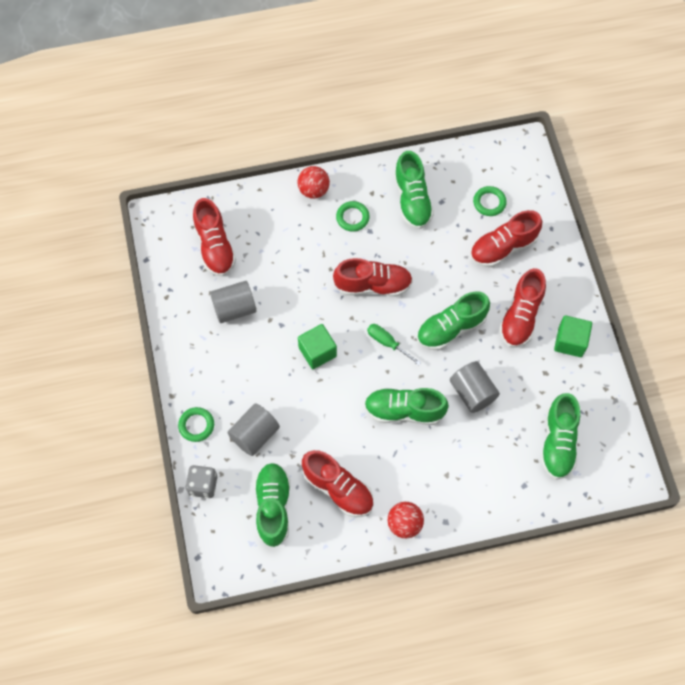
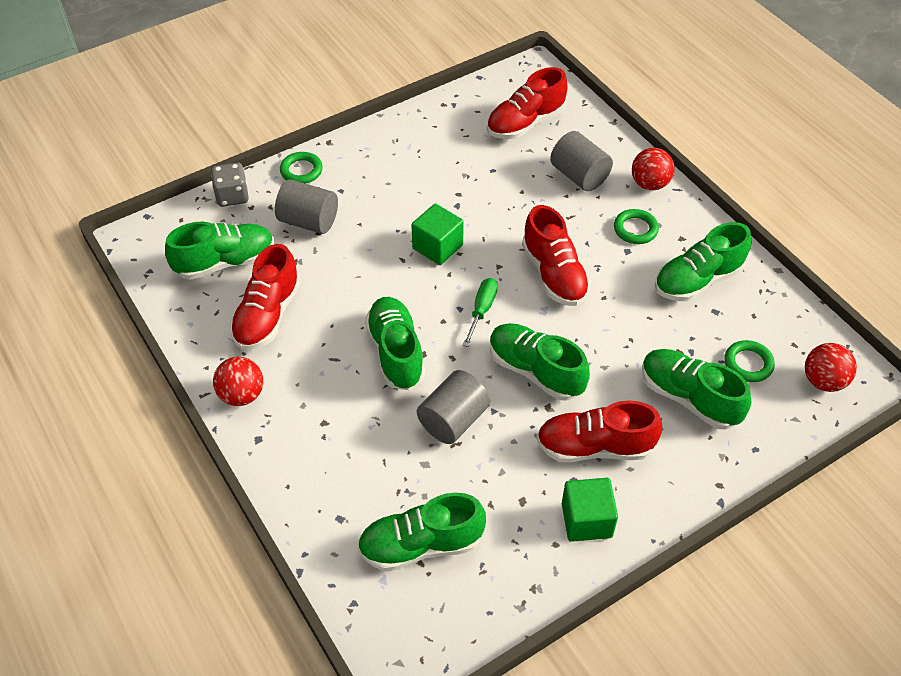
camera: 70 degrees right, 15 degrees down
grey cylinder [210,281,256,323] -> grey cylinder moved to [550,131,613,191]
red shoe [470,210,542,267] -> green shoe [642,349,751,430]
none -> red ball [805,343,857,392]

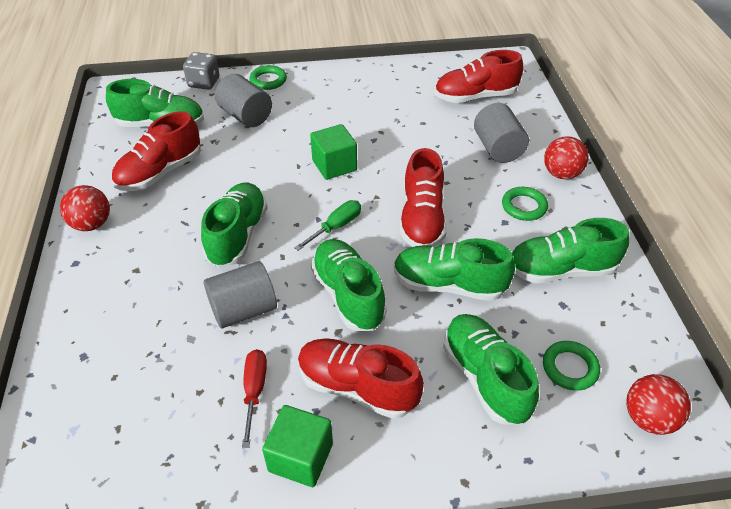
camera: 25 degrees right, 5 degrees down
green shoe [357,493,486,571] -> green shoe moved to [394,238,515,301]
none -> red screwdriver [242,349,267,448]

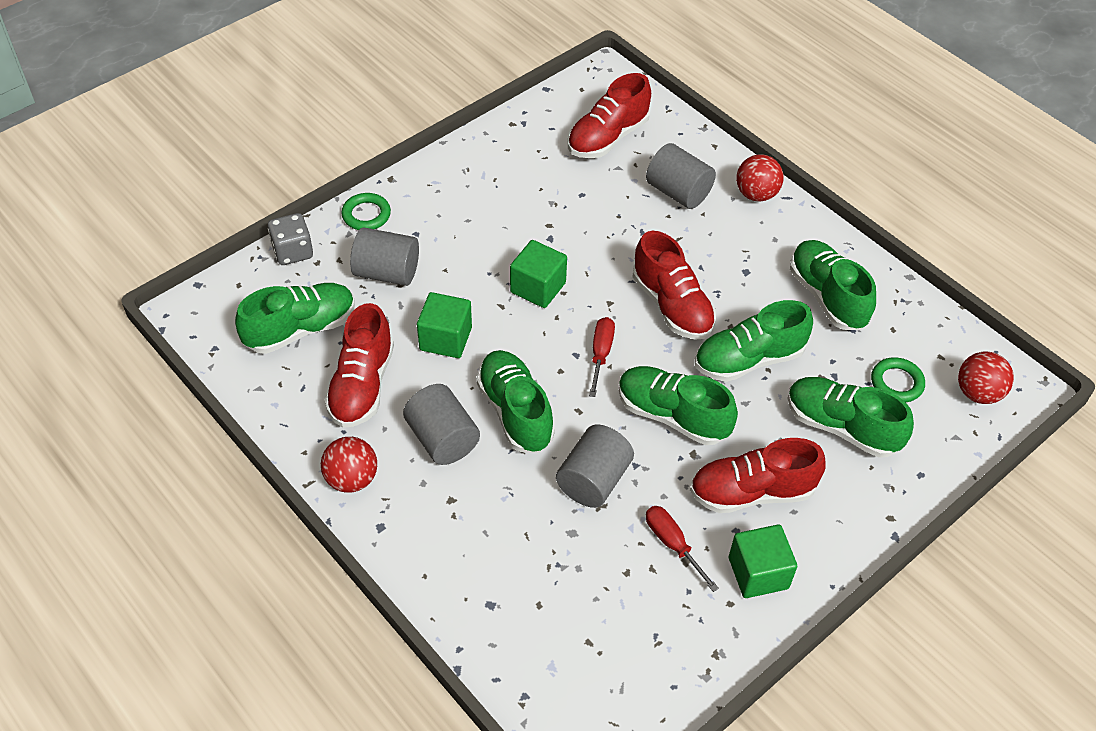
camera: 35 degrees left, 5 degrees up
green screwdriver [294,200,361,251] -> red screwdriver [589,317,615,397]
green ring [502,187,548,221] -> none
green shoe [512,218,630,283] -> green shoe turned 105 degrees clockwise [790,240,876,330]
none -> grey cylinder [403,384,480,465]
none -> green cube [417,292,472,358]

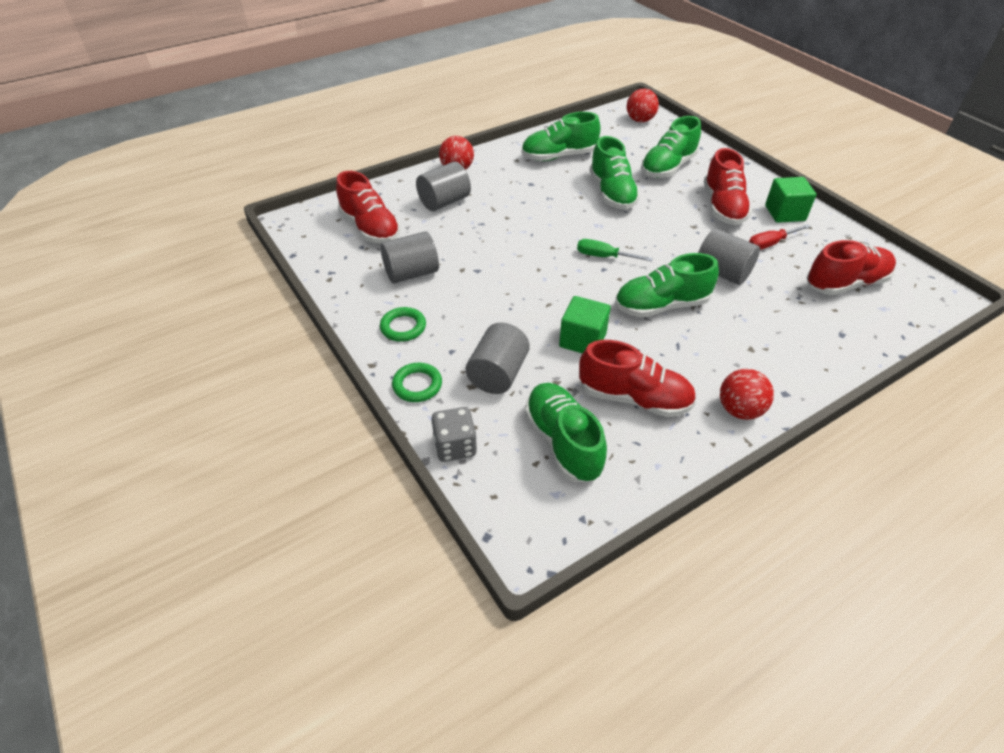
camera: 80 degrees left, 5 degrees down
grey cylinder [403,384,480,465] -> grey cylinder moved to [380,231,439,283]
green cube [510,240,567,308] -> none
red screwdriver [589,317,615,397] -> green screwdriver [577,239,653,261]
green shoe [618,366,738,445] -> none
red shoe [632,231,716,339] -> red shoe moved to [806,240,896,295]
green ring [871,357,925,402] -> green ring moved to [380,307,426,342]

